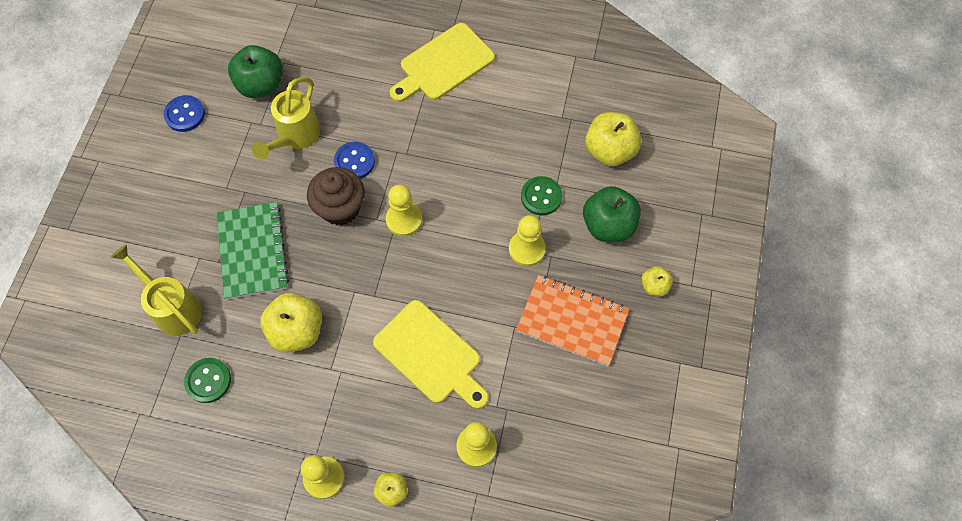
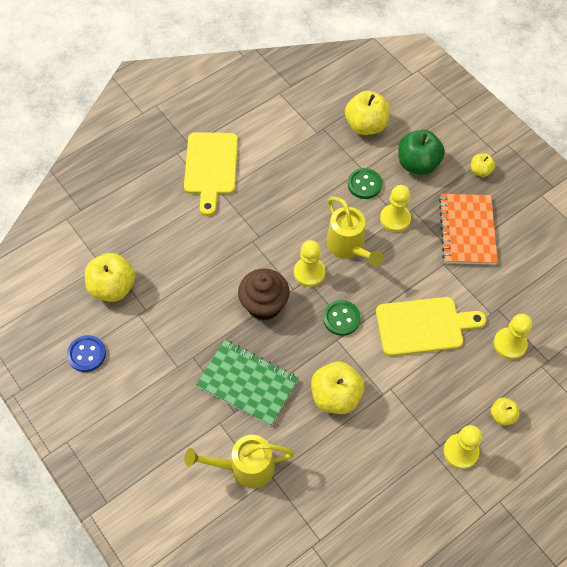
camera: 50 degrees left, 5 degrees down
green button [184,358,231,403] -> green button moved to [323,300,361,336]
green apple [228,45,283,98] -> yellow apple [85,253,135,302]
yellow watering can [252,77,321,160] -> yellow watering can moved to [326,197,384,266]
blue button [334,142,375,179] -> none
orange notebook [516,275,629,366] -> orange notebook turned 60 degrees counterclockwise [439,194,498,265]

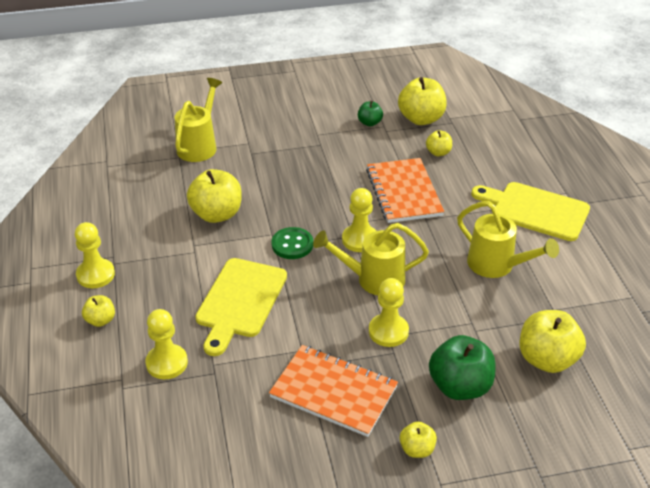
camera: 115 degrees right, 20 degrees down
blue button [67,335,106,372] -> none
green notebook [196,340,299,426] -> none
brown cupcake [238,269,290,320] -> none
green button [348,168,382,199] -> none
none -> green apple [358,101,383,126]
none -> orange notebook [366,158,444,223]
none -> yellow apple [426,130,452,156]
none -> yellow watering can [457,201,559,278]

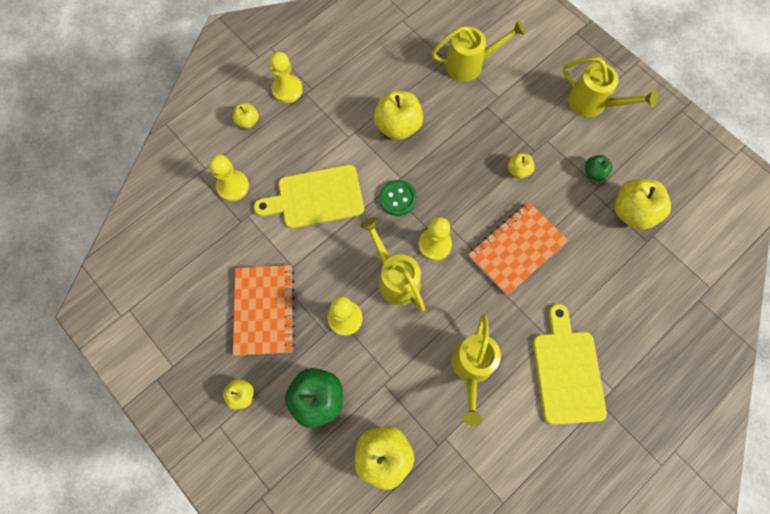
camera: 60 degrees right, 30 degrees up
yellow apple [426,130,452,156] -> yellow apple moved to [508,153,535,179]
none -> yellow watering can [563,57,658,117]

